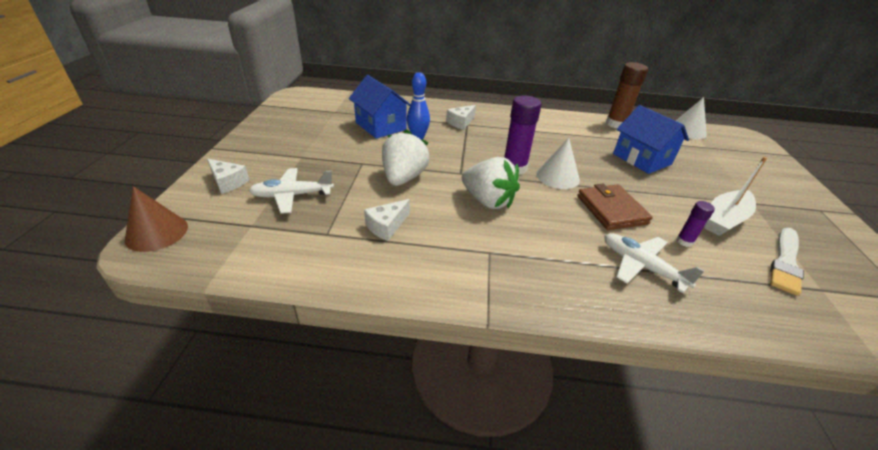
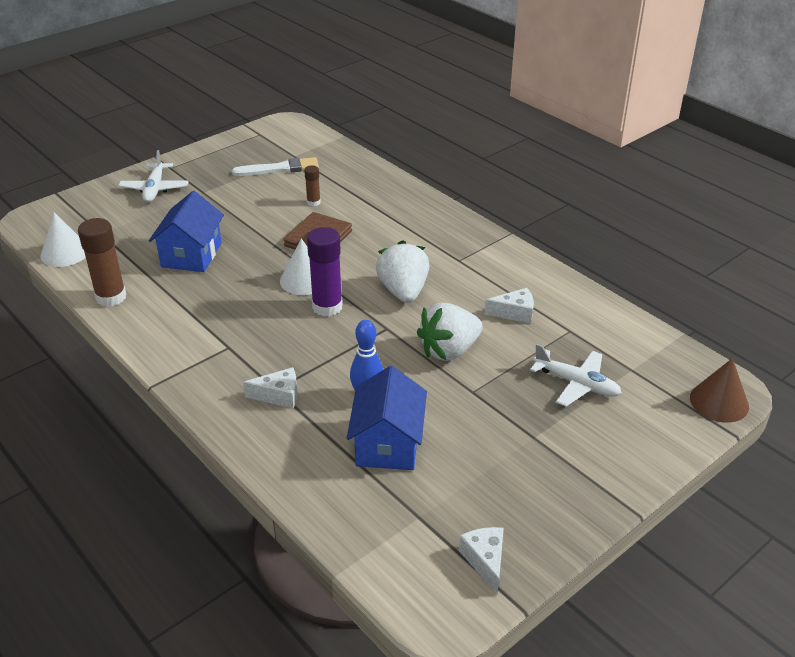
camera: 135 degrees left, 0 degrees up
white cheese [207,159,249,194] -> white cheese moved to [459,527,504,595]
white plane [604,233,704,293] -> white plane moved to [118,150,189,202]
purple glue stick [676,201,715,247] -> brown glue stick [304,165,321,206]
white boat [704,157,767,236] -> none

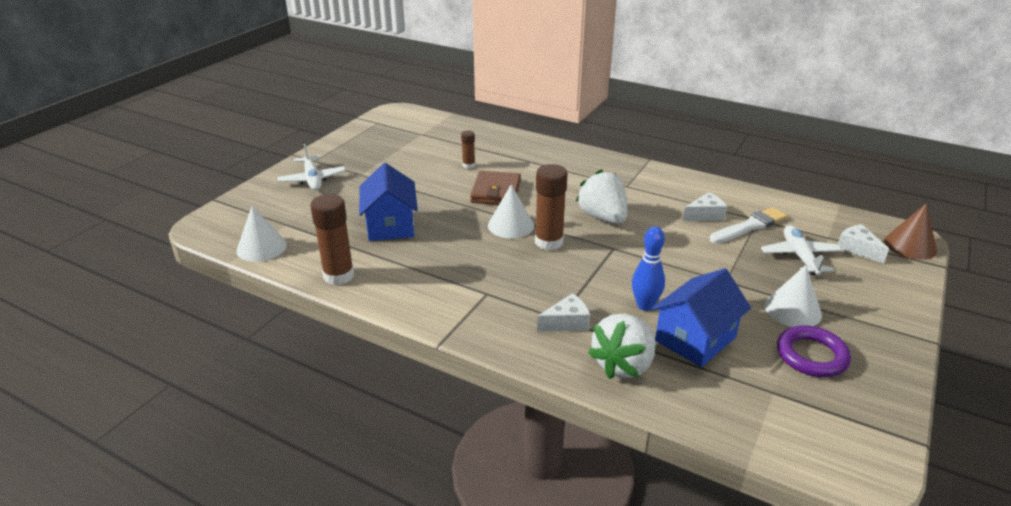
camera: 20 degrees left, 5 degrees down
white brush [232,157,319,176] -> white brush moved to [710,207,787,243]
purple glue stick [307,227,343,316] -> brown glue stick [535,164,568,251]
blue house [347,366,427,470] -> blue house turned 60 degrees clockwise [652,268,751,367]
white strawberry [417,302,483,361] -> white strawberry moved to [588,314,655,379]
white cheese [459,527,504,595] -> white cheese moved to [838,224,889,263]
white plane [530,344,622,407] -> white plane turned 105 degrees counterclockwise [761,225,842,275]
none -> white cone [765,265,822,327]
none -> purple ring [777,325,851,377]

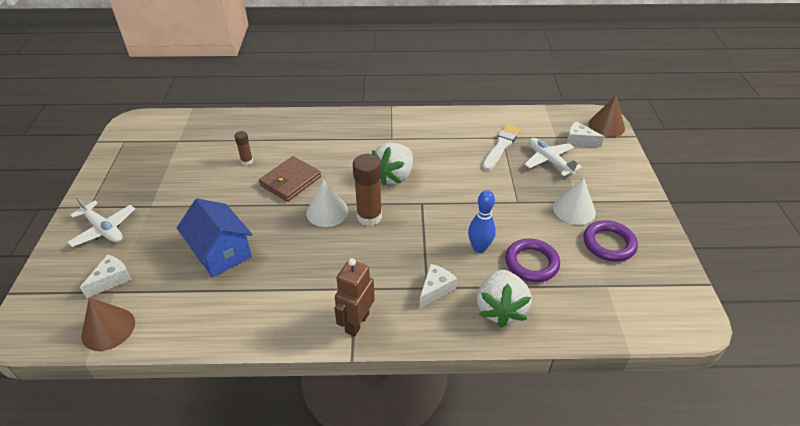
camera: 30 degrees left, 10 degrees up
white cone [236,205,287,262] -> brown cone [81,297,135,351]
brown glue stick [310,194,354,285] -> none
brown wallet [470,171,521,205] -> brown wallet turned 60 degrees clockwise [259,156,321,202]
white strawberry [576,169,627,224] -> white strawberry turned 90 degrees counterclockwise [372,142,413,186]
blue house [652,268,751,367] -> purple ring [505,239,560,282]
white cheese [683,192,727,221] -> white cheese moved to [80,254,132,298]
none -> brown robot [334,258,375,336]

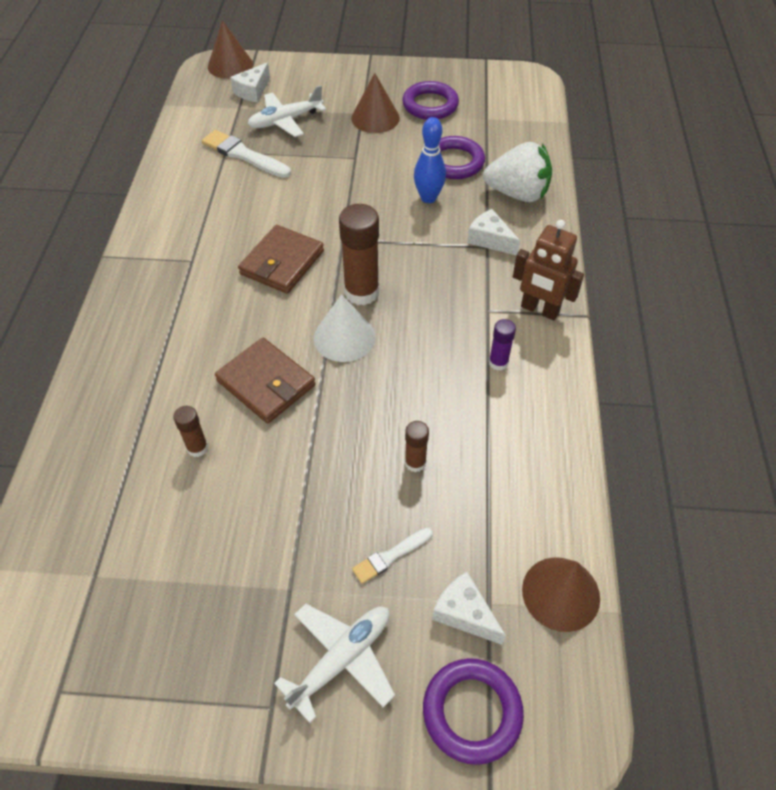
camera: 85 degrees left, 10 degrees up
blue house [177,198,253,277] -> brown glue stick [405,421,429,472]
white strawberry [372,142,413,186] -> brown wallet [238,225,324,294]
white cone [553,178,596,225] -> brown cone [351,73,400,133]
none -> white brush [352,528,433,584]
none -> purple ring [423,658,524,765]
none -> purple glue stick [489,319,516,371]

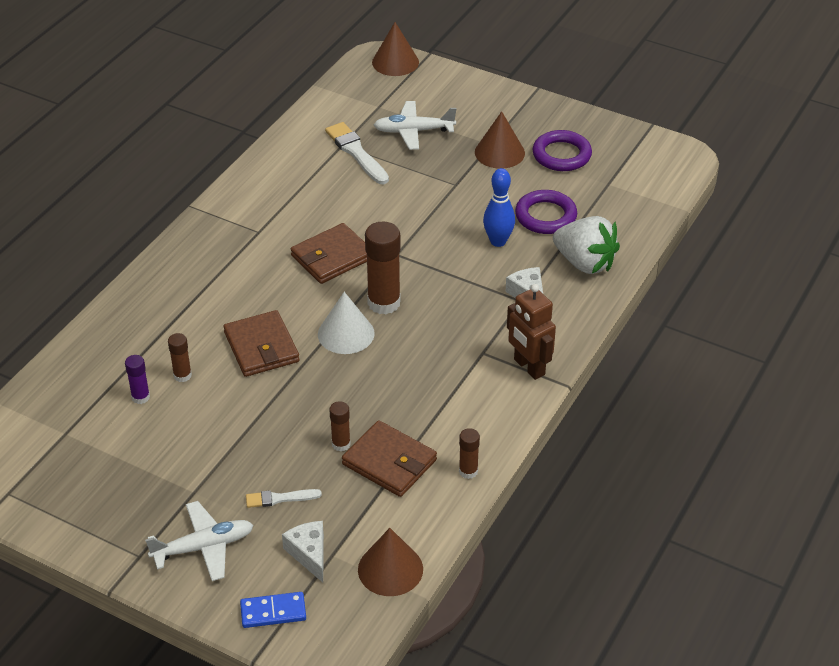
camera: 25 degrees right, 10 degrees down
white cheese [230,62,270,102] -> none
purple ring [423,658,524,765] -> blue domino [240,592,306,628]
purple glue stick [489,319,516,371] -> purple glue stick moved to [125,355,150,404]
none -> brown wallet [342,420,437,497]
none -> brown glue stick [459,428,480,479]

